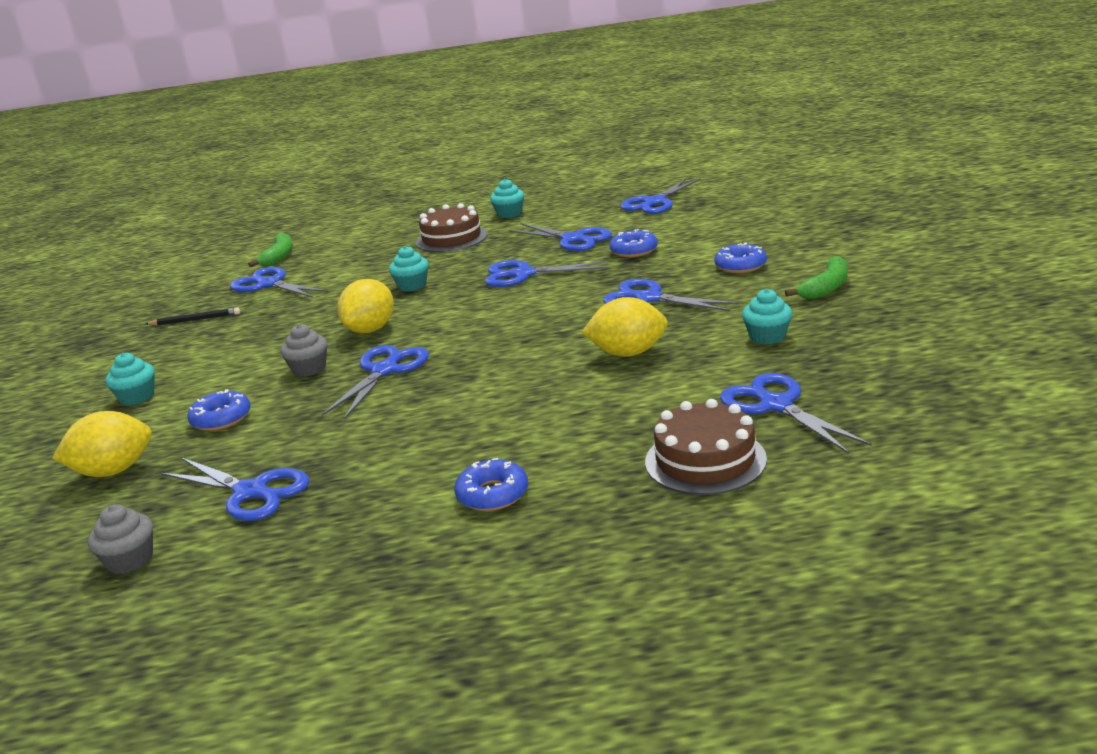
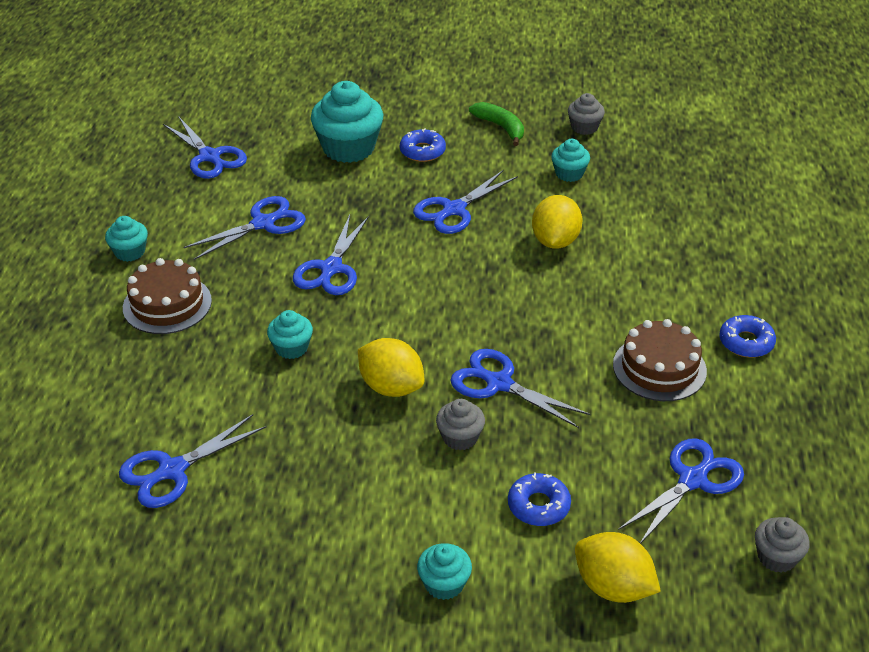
camera: 80 degrees left, 15 degrees up
yellow lemon [52,411,152,477] -> yellow lemon turned 45 degrees counterclockwise [575,532,661,603]
black pencil [145,308,240,325] -> none
green banana [248,232,293,267] -> none
blue donut [609,229,658,257] -> none
brown cake [645,399,767,495] -> brown cake moved to [613,319,707,401]
blue scissors [720,373,872,454] -> none
none -> turquoise cupcake [311,81,383,163]
none -> grey cupcake [568,93,605,135]

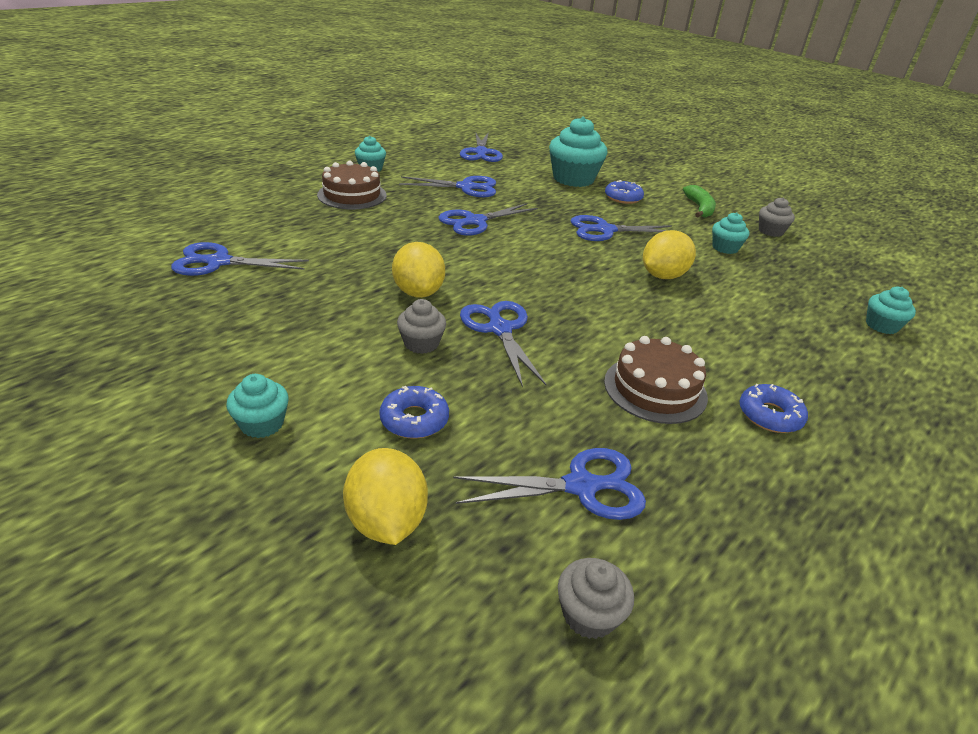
camera: 35 degrees right, 5 degrees down
turquoise cupcake [267,310,313,359] -> turquoise cupcake moved to [866,286,916,334]

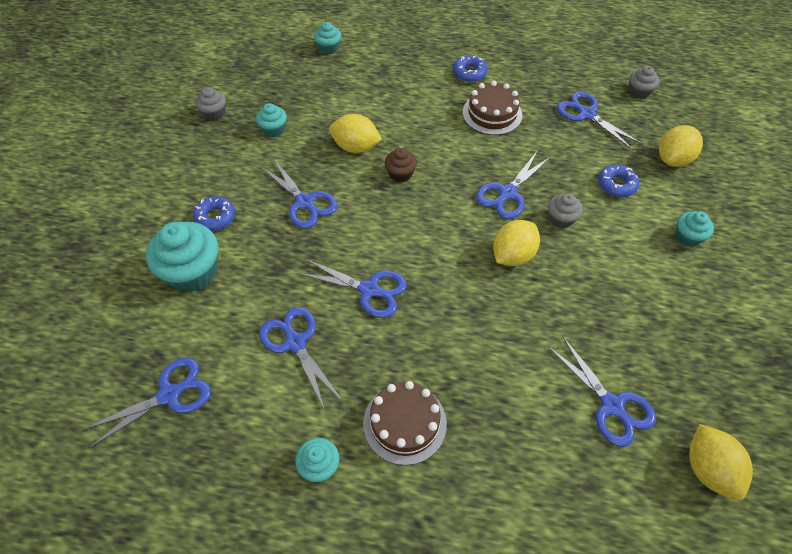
camera: 120 degrees left, 20 degrees up
green banana [683,185,716,217] -> none
none -> brown cupcake [385,148,417,182]
none -> yellow lemon [689,424,753,500]

